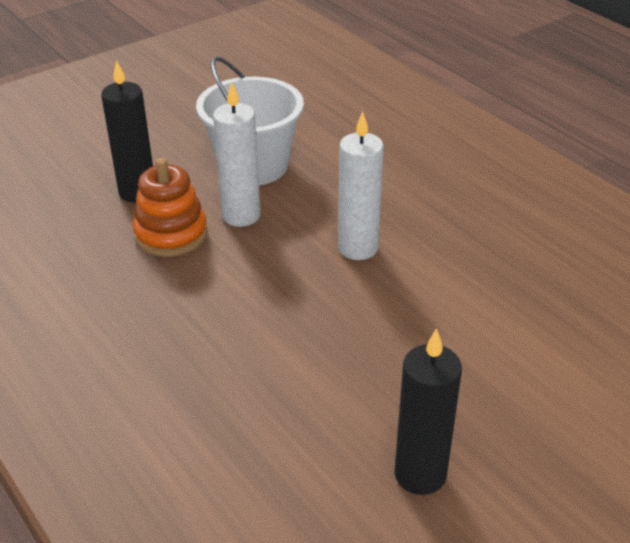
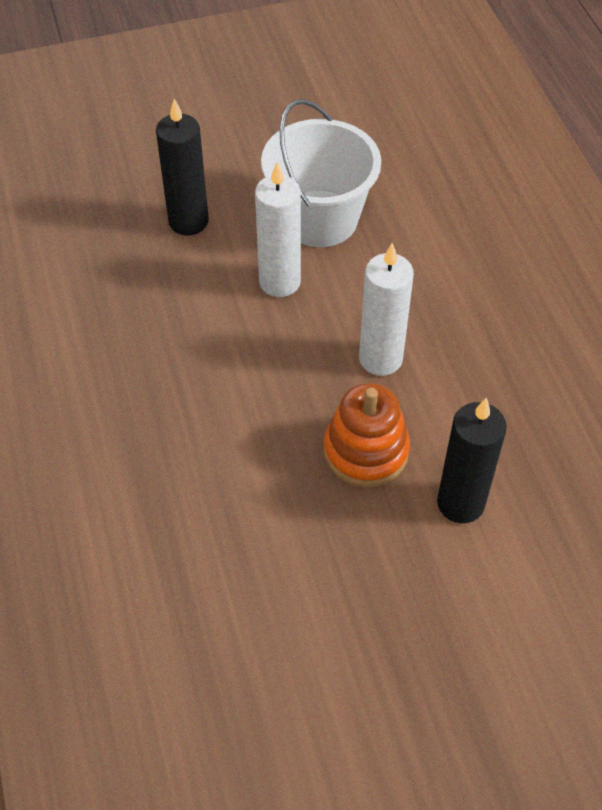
camera: 20 degrees right, 15 degrees up
orange stacking toy [132,158,208,257] -> orange stacking toy moved to [323,383,410,487]
black candle [394,328,462,495] -> black candle moved to [437,398,507,523]

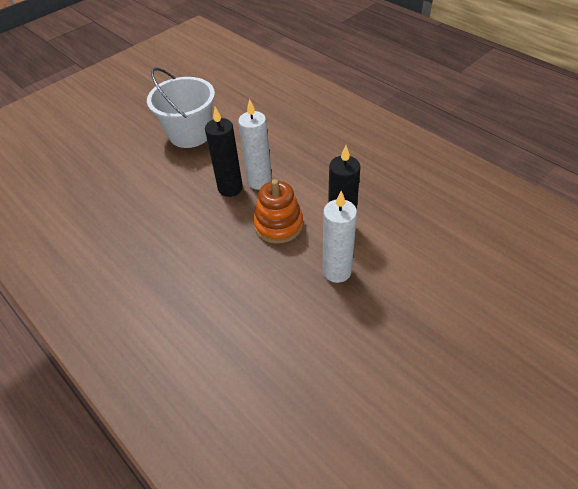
camera: 25 degrees left, 5 degrees down
black candle [156,99,209,236] -> black candle moved to [205,107,243,197]
white candle [255,162,301,297] -> white candle moved to [323,191,357,283]

